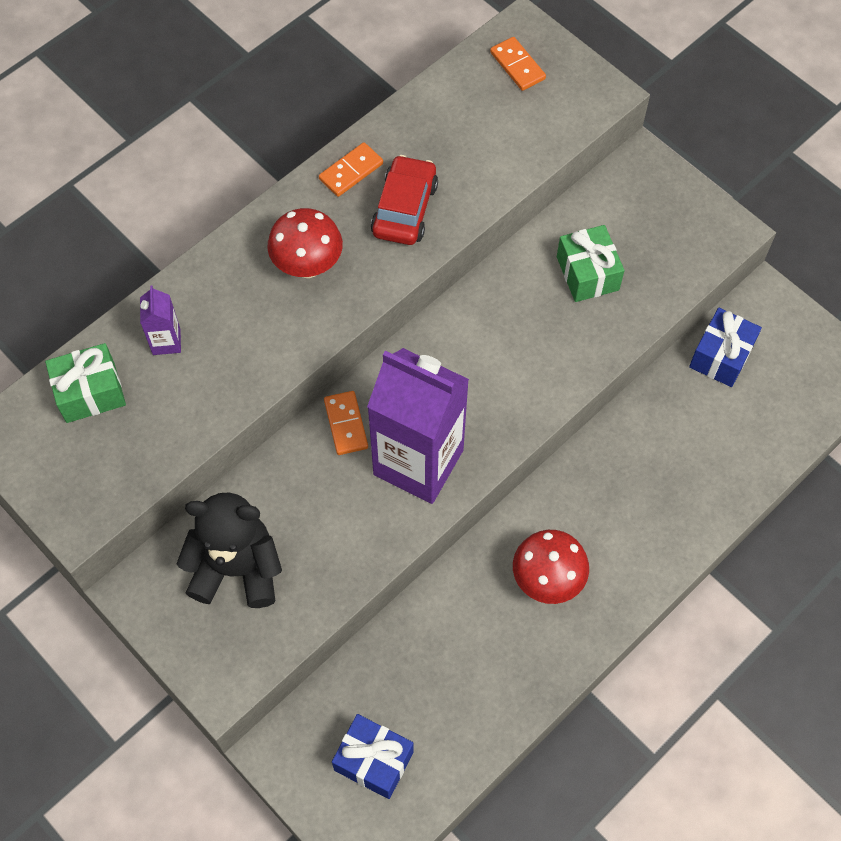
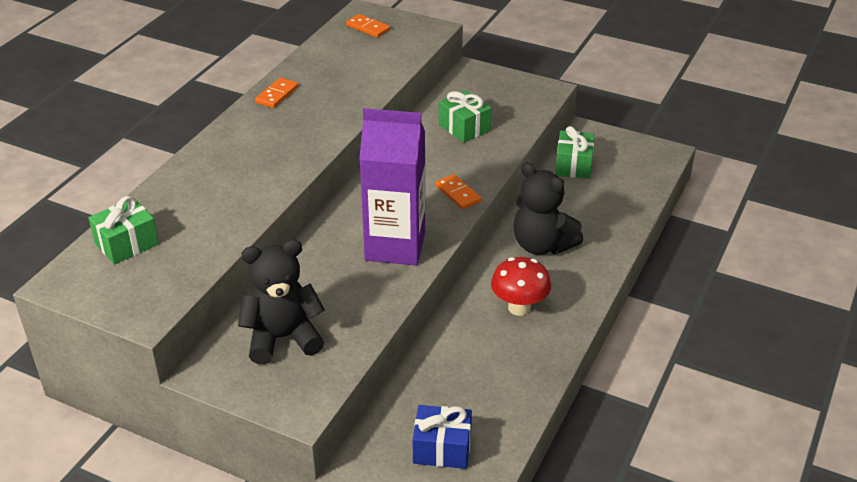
camera: 20 degrees left, 25 degrees down
purple carton [140,286,181,355] -> none
red mushroom [267,208,343,278] -> none
orange domino [324,391,368,455] -> orange domino moved to [435,174,481,209]
red car [371,155,438,245] -> none
blue gift [689,308,762,387] -> green gift [555,126,594,179]
none -> black teddy bear [513,162,583,255]

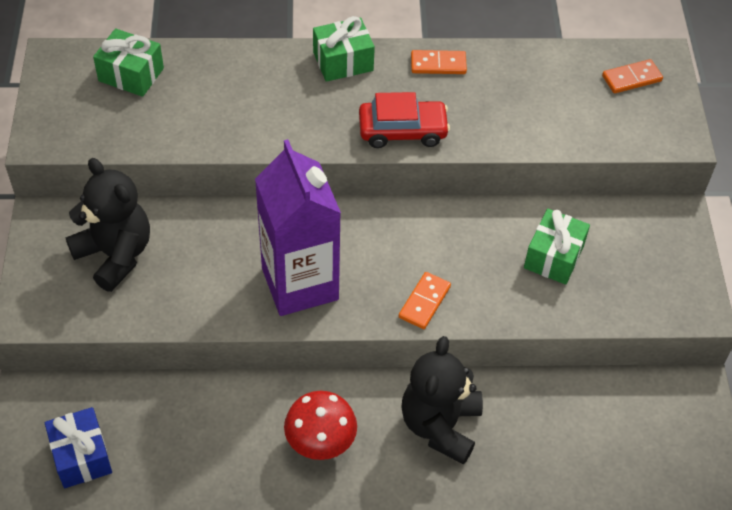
camera: 60 degrees right, 15 degrees up
orange domino [346,14,390,38] -> orange domino turned 60 degrees clockwise [602,59,663,93]
green gift [555,126,594,179] -> green gift moved to [313,16,375,82]
none -> red car [359,92,450,148]

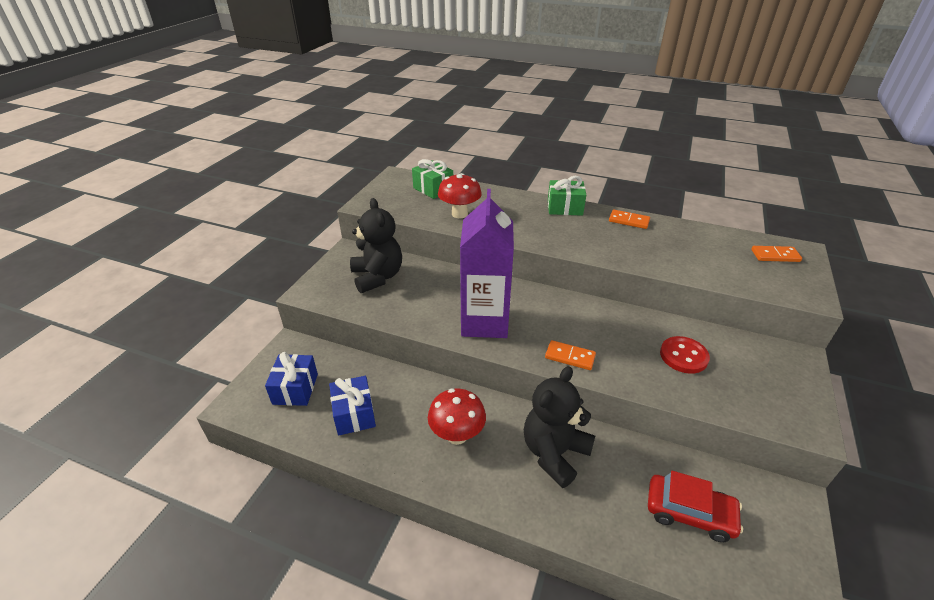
camera: 25 degrees right, 15 degrees down
red car [359,92,450,148] -> red car moved to [648,471,743,542]
orange domino [399,272,451,329] -> orange domino turned 60 degrees clockwise [545,340,596,370]
green gift [524,209,590,285] -> red button [660,336,710,374]
none -> blue gift [329,376,376,435]
none -> red mushroom [438,173,482,218]

